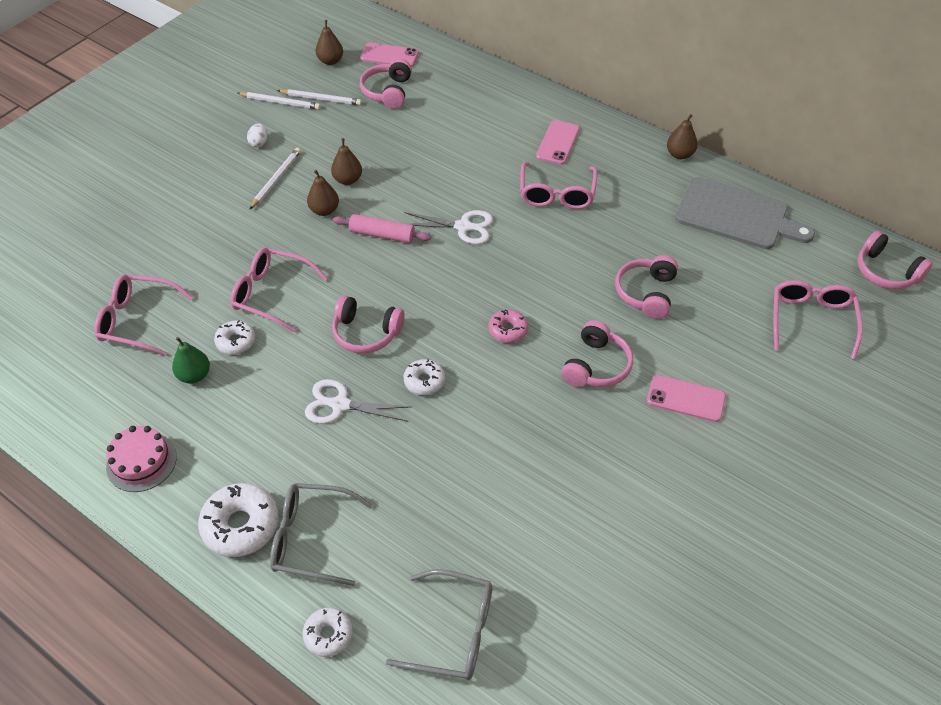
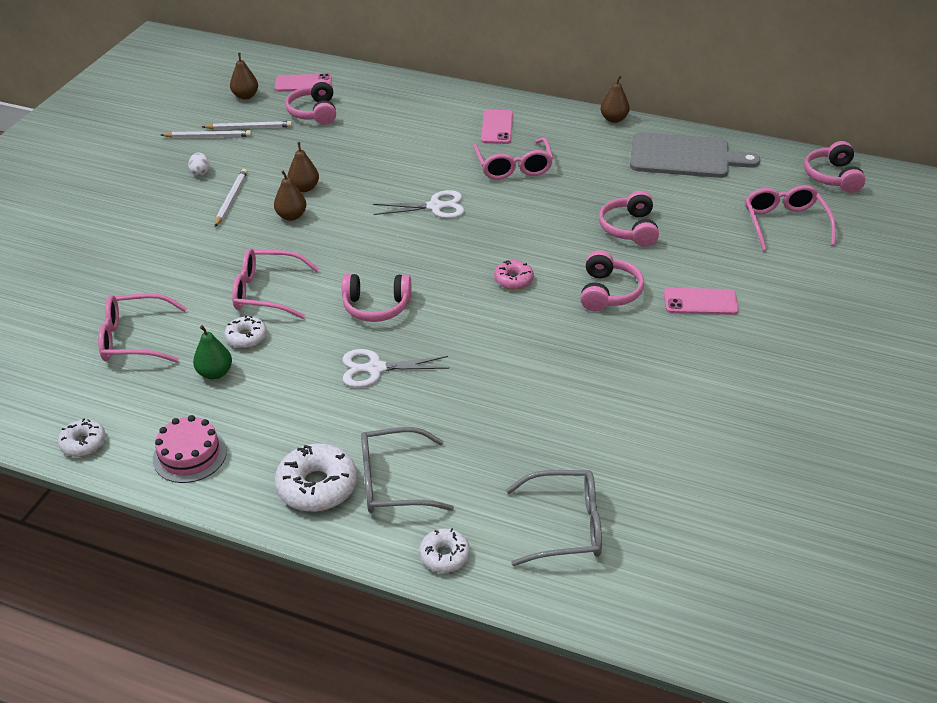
camera: 15 degrees left, 10 degrees down
pink rolling pin [333,214,431,243] -> none
white donut [404,359,445,395] -> white donut moved to [58,419,106,457]
pink headphones [857,231,933,290] -> pink headphones turned 60 degrees clockwise [804,141,866,193]

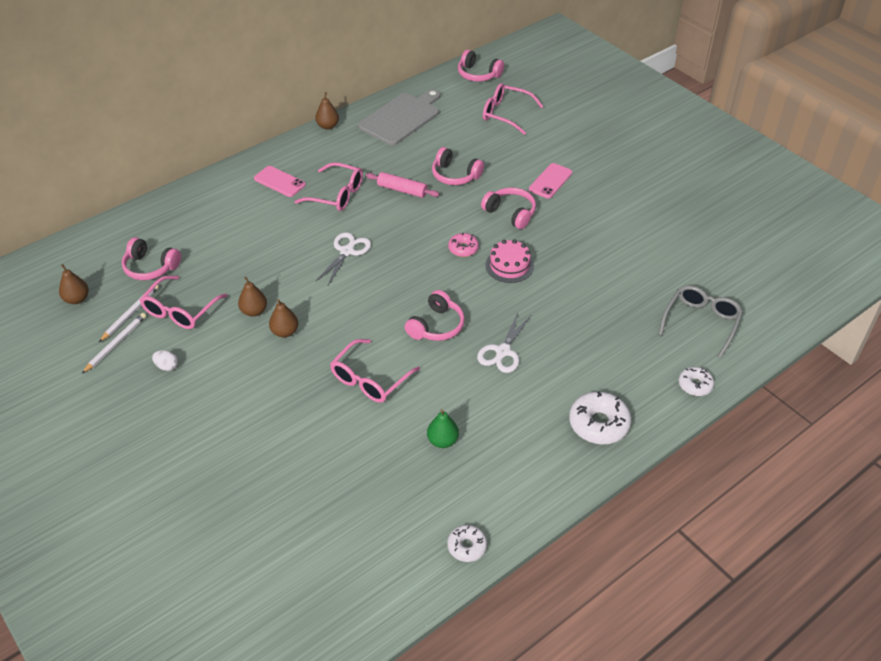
camera: 60 degrees left, 5 degrees up
pink glasses [98,293,187,363] -> pink glasses moved to [140,275,227,329]
pink cake [153,415,227,483] -> pink cake moved to [485,239,534,283]
white pencil [215,169,248,227] -> none
white donut [224,315,267,348] -> none
pink phone [275,74,332,92] -> none
grey glasses [361,427,454,513] -> none
none -> pink rolling pin [366,172,439,198]

